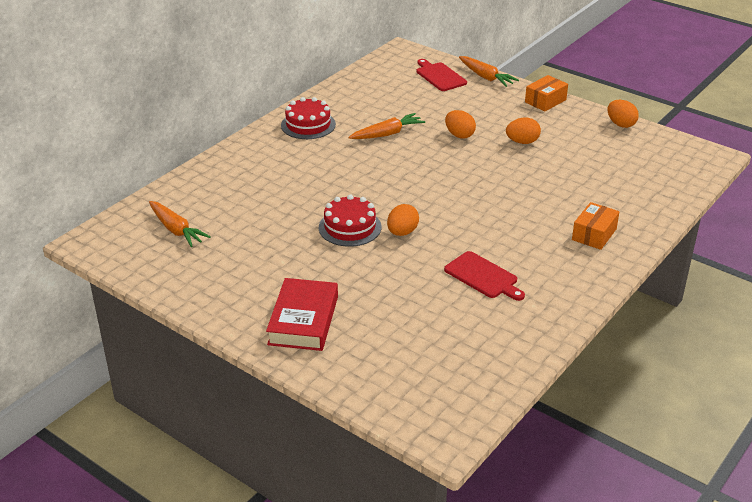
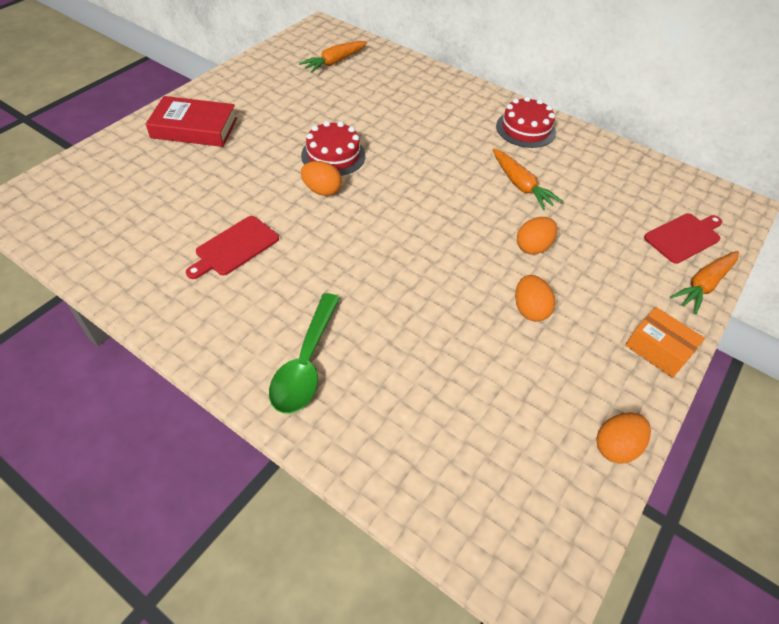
camera: 85 degrees right, 15 degrees up
orange box [572,202,619,250] -> green spoon [269,293,340,414]

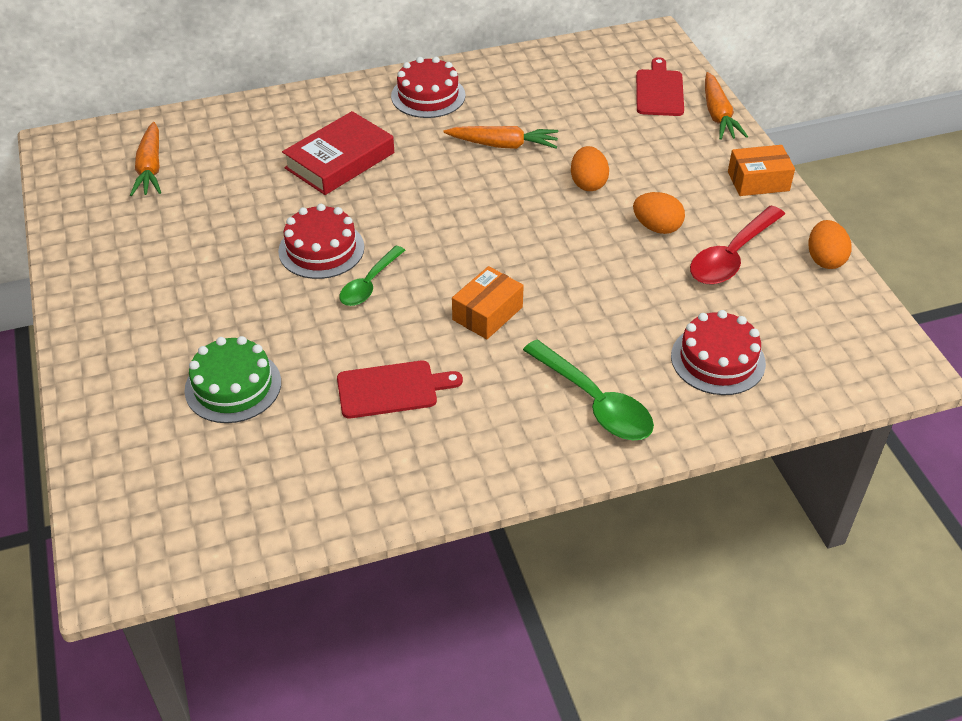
camera: 50 degrees left, 5 degrees down
red book [146,96,237,147] -> red book moved to [282,111,394,195]
red cutting board [186,216,279,279] -> red cutting board turned 90 degrees counterclockwise [337,361,463,418]
orange egg [301,161,342,196] -> green spoon [339,246,405,306]
none -> green cake [184,336,281,423]
none -> orange box [452,266,524,339]
none -> red cake [671,310,766,395]
none -> red spoon [690,205,785,285]

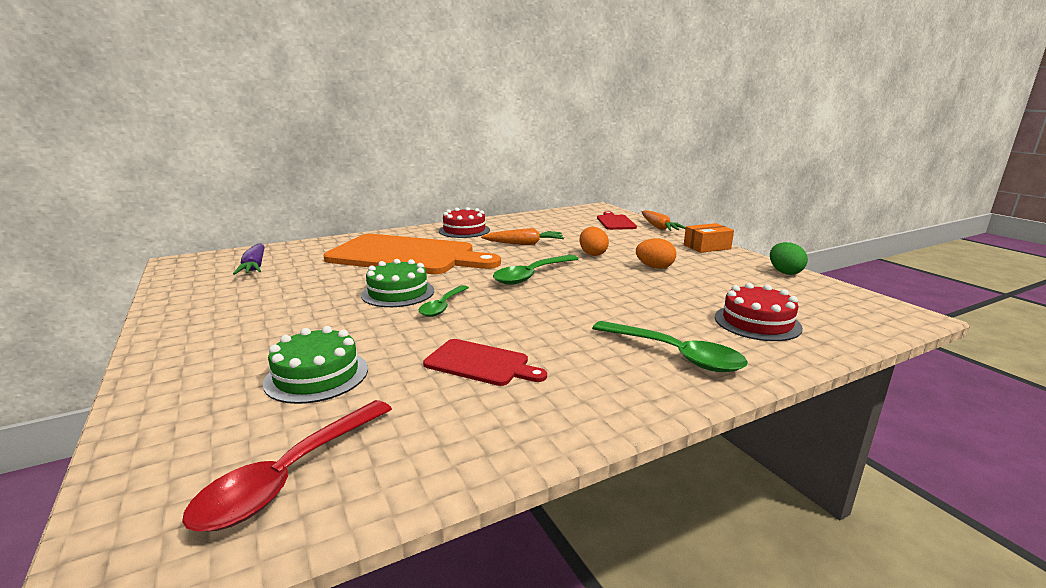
camera: 10 degrees left, 25 degrees down
orange carrot [130,122,161,196] -> purple carrot [233,243,265,275]
red cake [278,204,364,279] -> green cake [361,259,434,307]
red book [282,111,394,195] -> orange cutting board [324,234,501,274]
red cutting board [337,361,463,418] -> red cutting board turned 45 degrees clockwise [423,339,547,386]
orange box [452,266,524,339] -> none
red spoon [690,205,785,285] -> red spoon moved to [182,400,392,532]
orange egg [809,220,852,269] -> green egg [770,242,808,275]
none -> green spoon [493,255,579,285]

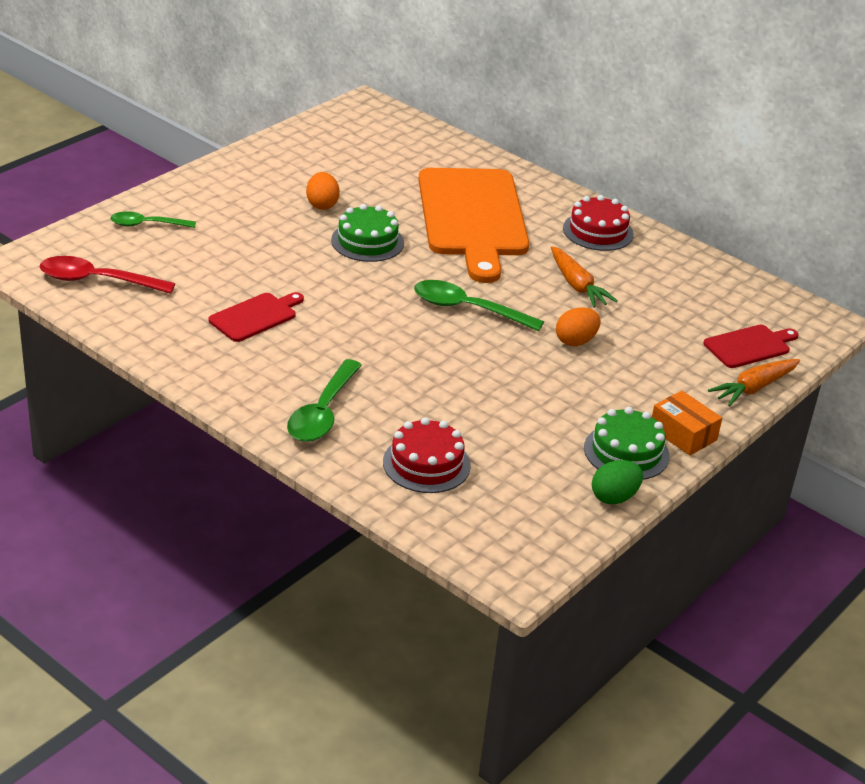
camera: 65 degrees right, 15 degrees up
purple carrot [233,243,265,275] -> none
green cake [263,326,368,404] -> green cake moved to [584,407,670,480]
green spoon [419,285,469,317] -> green spoon moved to [110,212,196,228]
red cutting board [423,339,547,386] -> red cutting board turned 135 degrees counterclockwise [209,292,304,342]
orange egg [636,238,676,269] -> orange egg moved to [306,172,340,210]

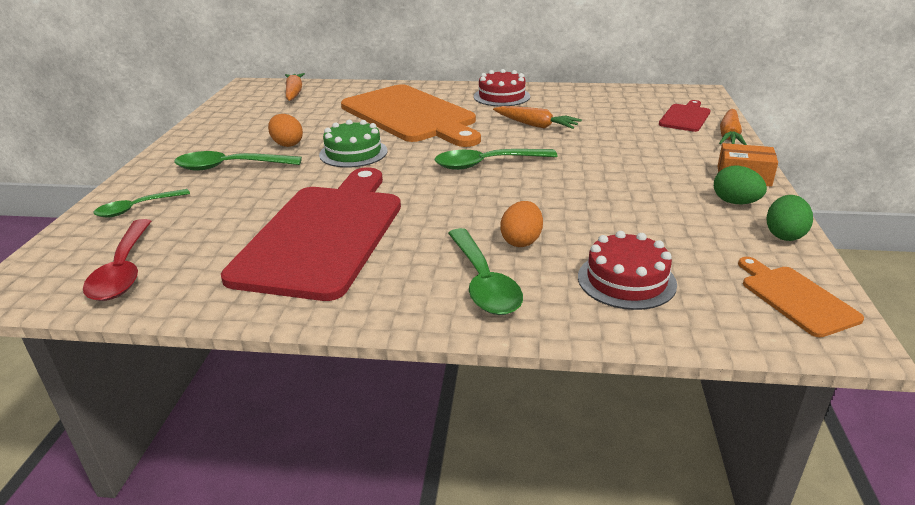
camera: 30 degrees left, 5 degrees down
red spoon [40,256,175,294] -> red spoon turned 75 degrees counterclockwise [83,219,151,301]
red cutting board [209,292,304,342] -> red cutting board [221,167,401,301], size x2.22
orange egg [556,307,601,346] -> orange egg moved to [500,201,543,247]
green cake [584,407,670,480] -> green egg [714,166,767,204]
none -> green spoon [174,151,302,170]
none -> orange carrot [285,73,305,101]
none -> orange cutting board [738,257,864,338]

